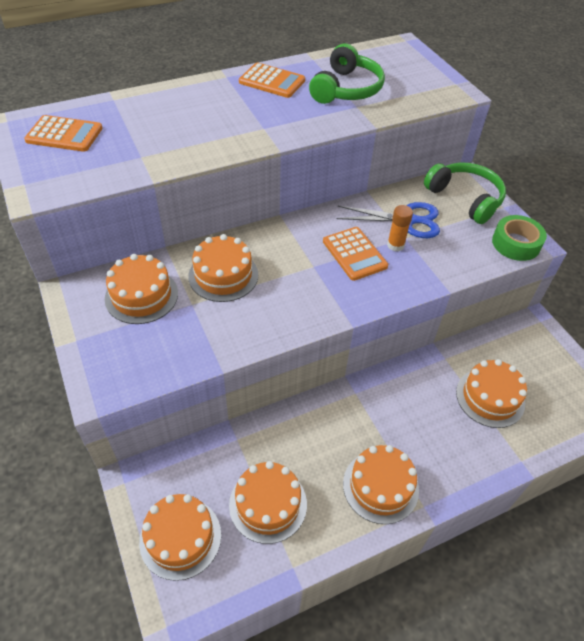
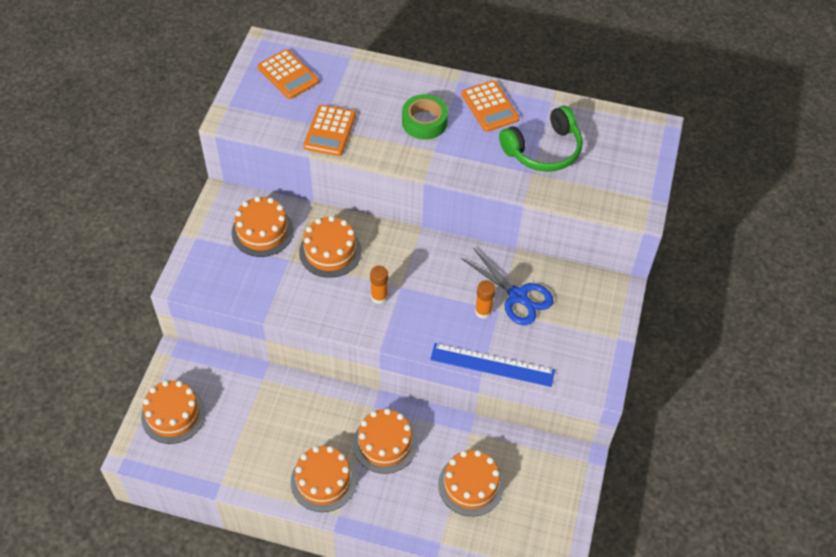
camera: 40 degrees right, 5 degrees up
orange cake [229,461,307,544] -> orange cake moved to [353,408,417,474]
orange calculator [323,227,388,281] -> orange calculator moved to [303,104,356,156]
green headphones [424,163,506,224] -> none
green tape [492,215,547,261] -> green tape moved to [402,94,448,140]
none -> orange glue stick [370,266,388,304]
none -> blue ruler [430,343,555,387]

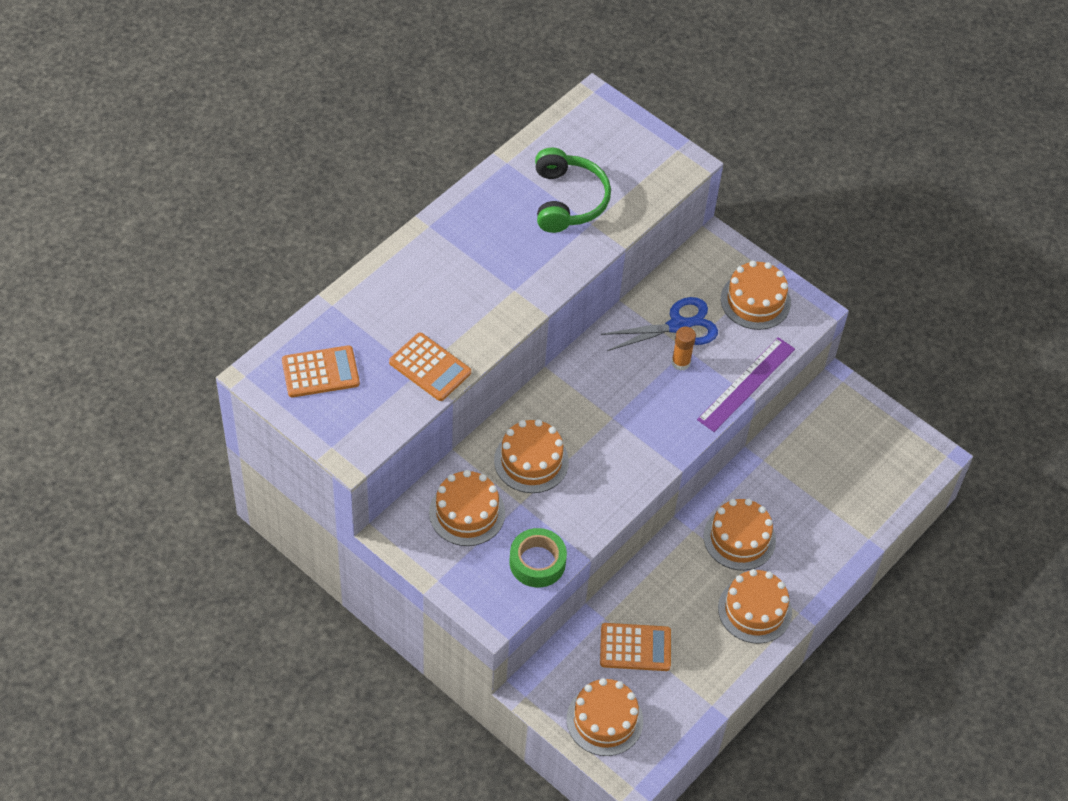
camera: 65 degrees left, 0 degrees up
orange glue stick [370,266,388,304] -> none
green tape [402,94,448,140] -> green tape moved to [509,528,567,587]
blue ruler [430,343,555,387] -> purple ruler [697,337,795,432]
orange cake [438,450,504,516] -> orange cake moved to [721,260,791,330]
orange calculator [461,80,519,132] -> orange calculator moved to [600,623,671,671]

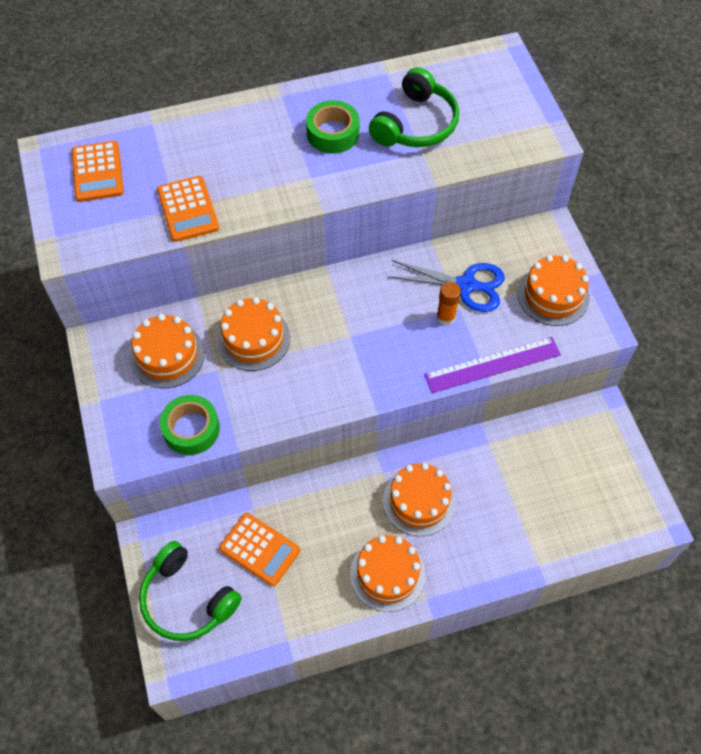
camera: 35 degrees right, 5 degrees up
orange calculator [282,345,360,397] -> orange calculator turned 60 degrees clockwise [72,141,124,202]
orange cake [567,678,643,756] -> green headphones [139,541,242,641]
none -> green tape [306,100,359,154]

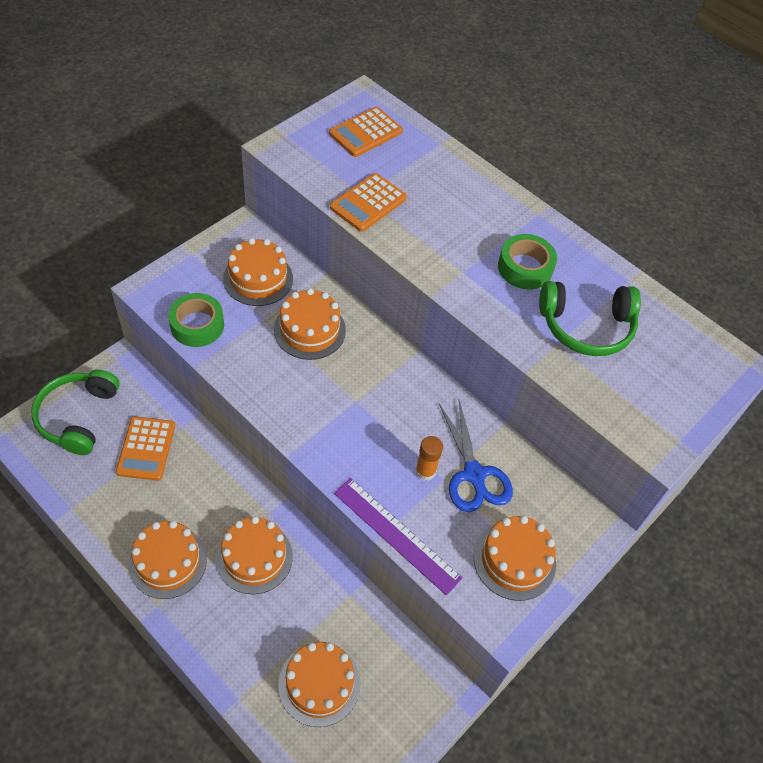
camera: 55 degrees right, 5 degrees down
none -> orange cake [278,642,361,727]

